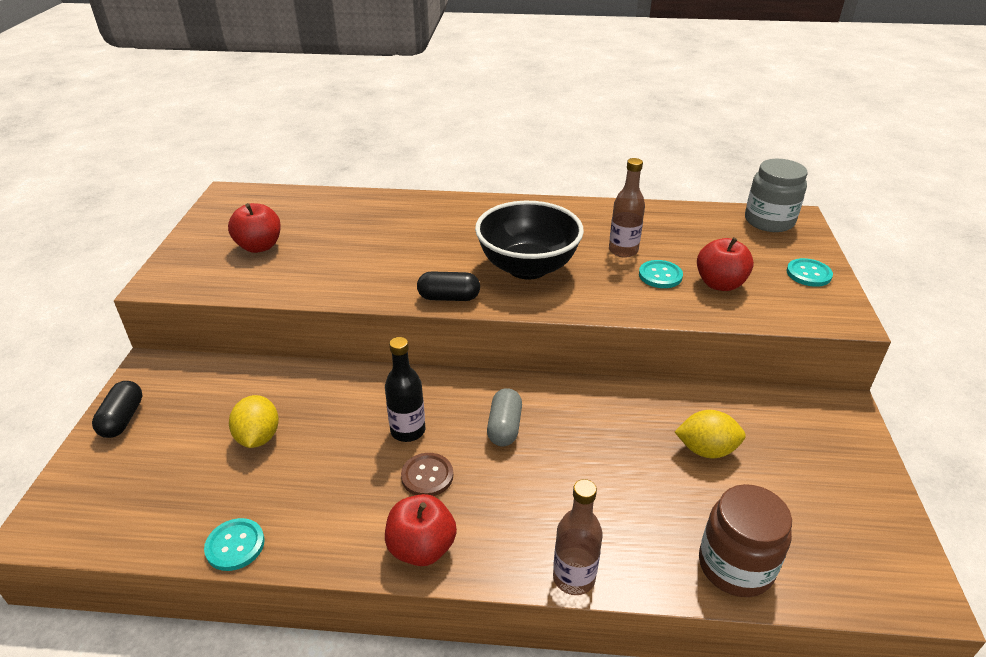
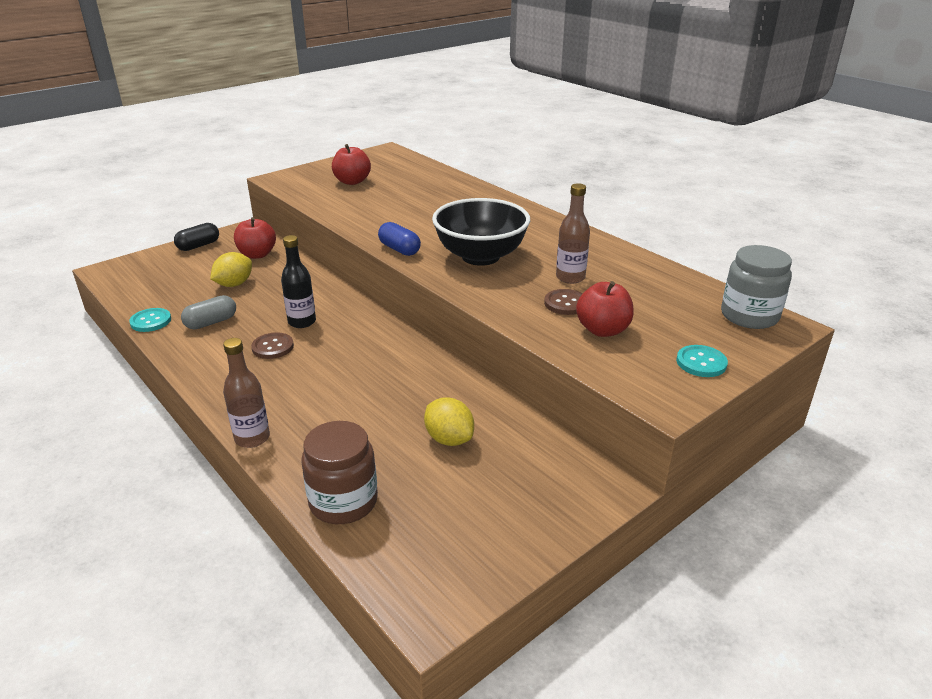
camera: 45 degrees right, 5 degrees down
red apple [385,494,457,566] -> red apple moved to [234,217,276,259]
black capsule [417,271,480,301] -> blue capsule [378,222,421,256]
grey capsule [487,388,522,446] -> grey capsule moved to [181,295,236,329]
turquoise button [639,260,683,288] -> brown button [544,289,583,315]

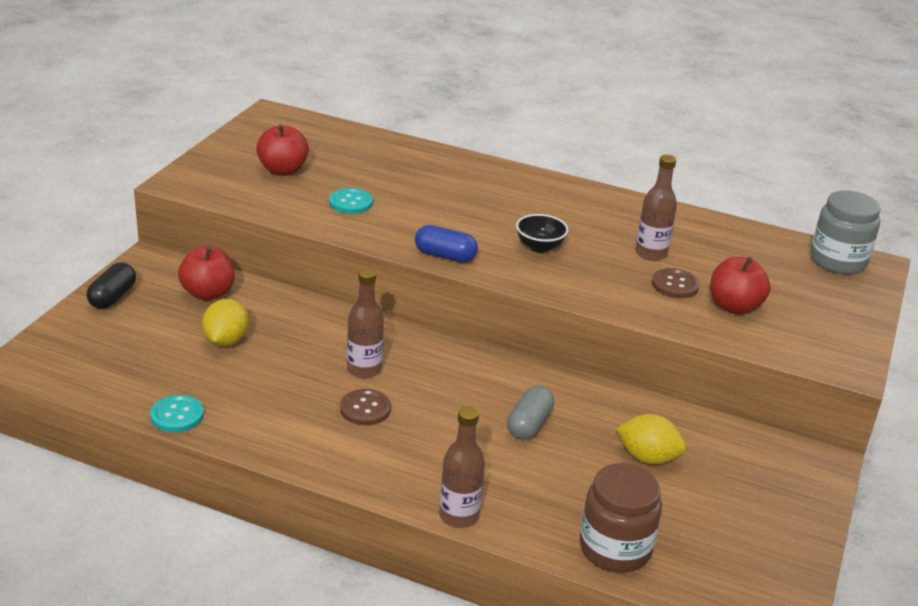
camera: 30 degrees left, 0 degrees up
grey capsule [181,295,236,329] -> grey capsule moved to [507,386,554,440]
black bottle [281,235,316,328] -> brown bottle [347,268,384,379]
black bowl [432,198,530,266] -> black bowl [516,214,568,253], size x0.47
turquoise button [676,345,728,377] -> turquoise button moved to [329,188,373,214]

